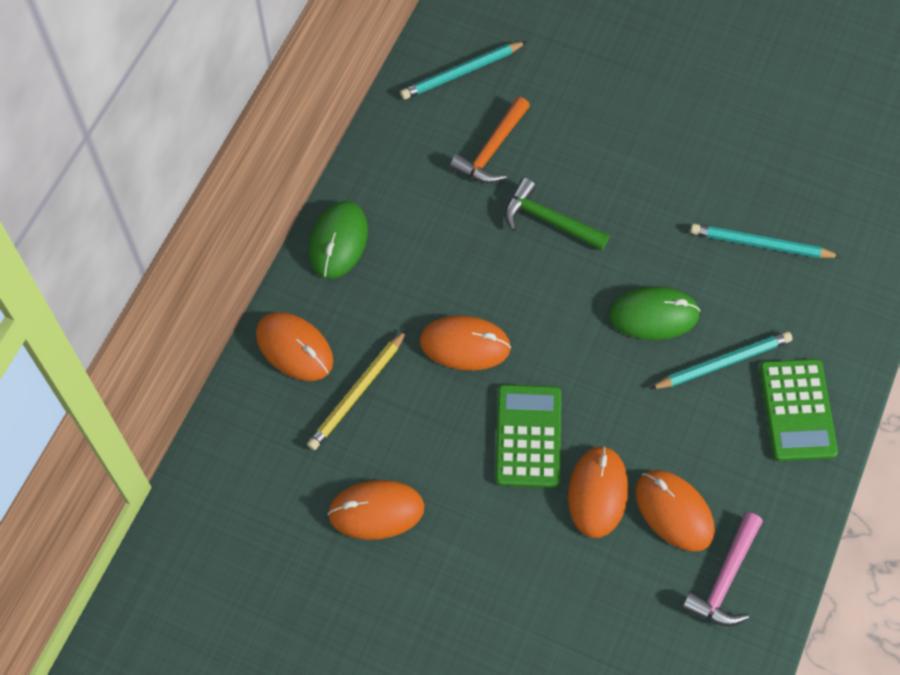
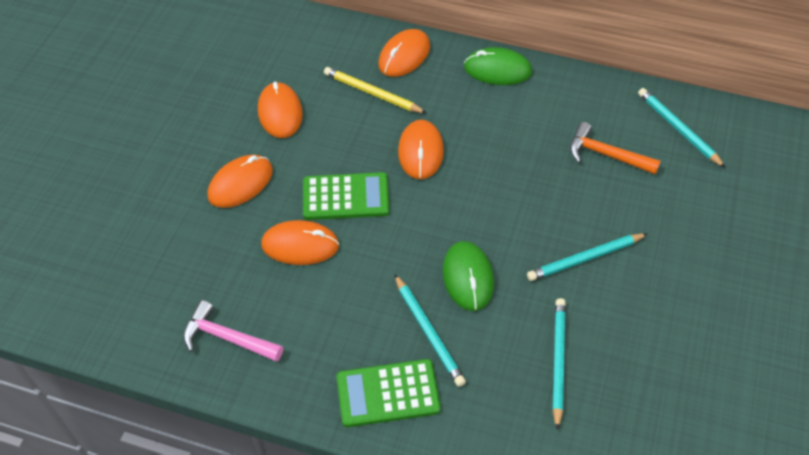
camera: 85 degrees right, 10 degrees down
green hammer [505,178,609,251] -> none
orange mouse [635,470,715,552] -> orange mouse moved to [208,155,273,208]
none -> turquoise pencil [527,233,648,281]

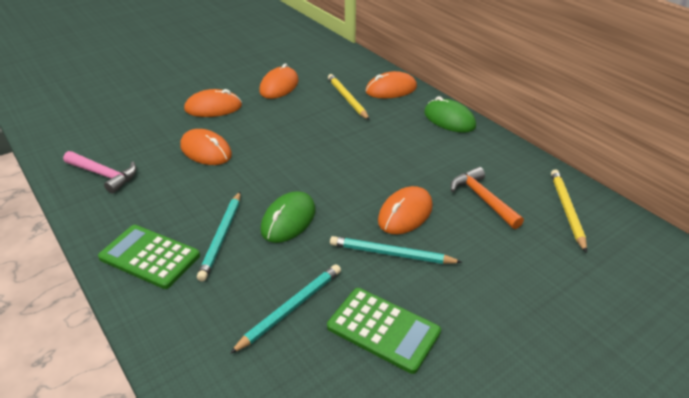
camera: 35 degrees right, 15 degrees down
pink hammer [183,300,283,362] -> pink hammer turned 150 degrees clockwise [63,151,137,194]
green calculator [303,172,389,220] -> green calculator moved to [327,288,441,374]
orange mouse [398,120,444,179] -> orange mouse moved to [378,186,433,234]
turquoise pencil [638,88,726,168] -> yellow pencil [551,169,587,253]

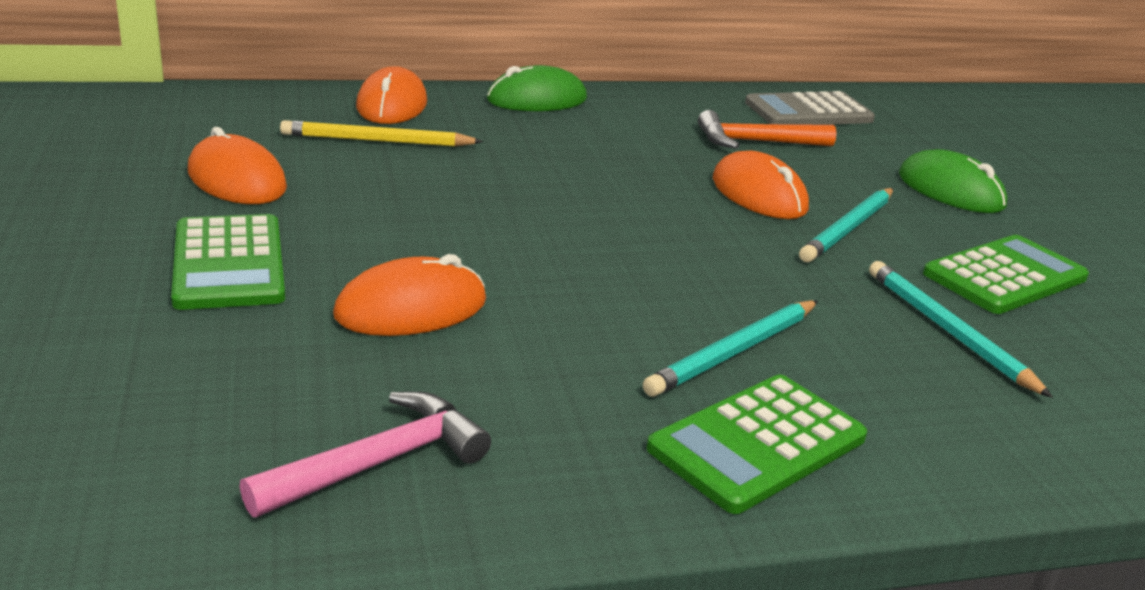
camera: 70 degrees left, 10 degrees down
orange mouse [184,89,242,117] -> green calculator [171,214,285,310]
turquoise pencil [197,192,241,281] -> turquoise pencil turned 105 degrees clockwise [643,300,818,397]
green mouse [260,191,316,243] -> green mouse moved to [899,149,1007,213]
yellow pencil [551,169,587,253] -> grey calculator [745,91,875,125]

